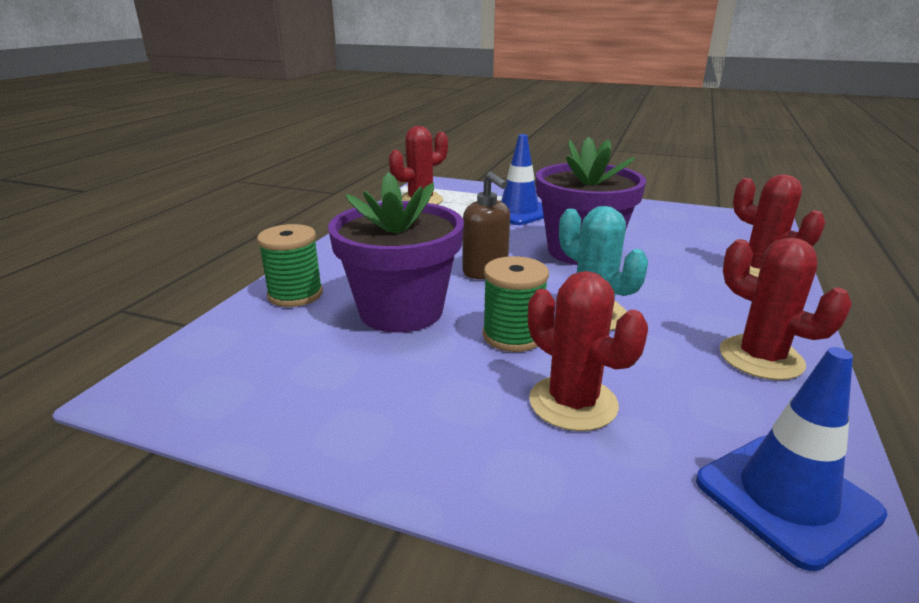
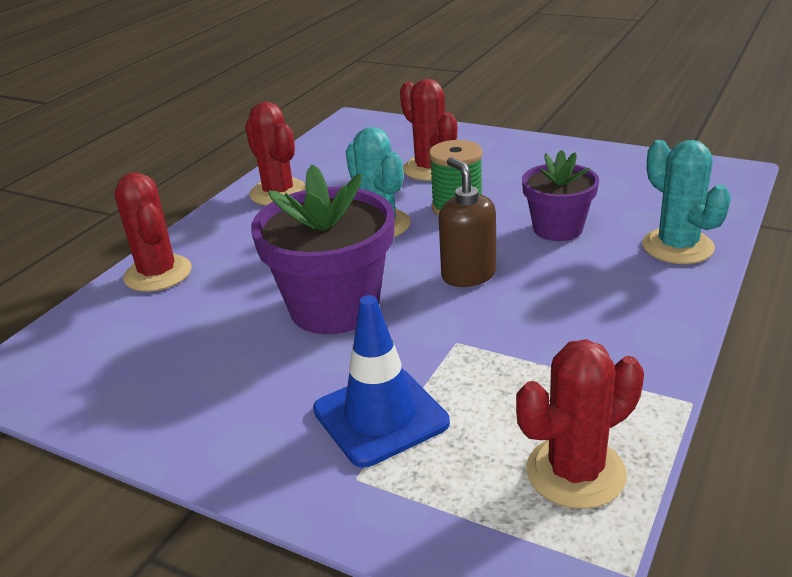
camera: 170 degrees left, 5 degrees up
green spool [257,224,323,307] -> turquoise cactus [642,140,731,264]
purple flower pot [328,172,464,333] -> purple flower pot [522,150,599,241], size x0.61
blue traffic cone [696,347,888,571] -> none

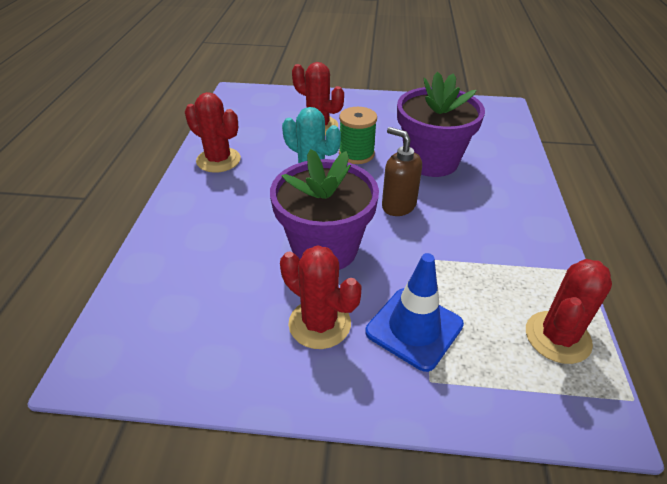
camera: 25 degrees left, 10 degrees up
red cactus [115,172,192,292] -> red cactus moved to [280,245,361,349]
purple flower pot [522,150,599,241] -> purple flower pot [397,72,485,177], size x1.64
turquoise cactus [642,140,731,264] -> none

